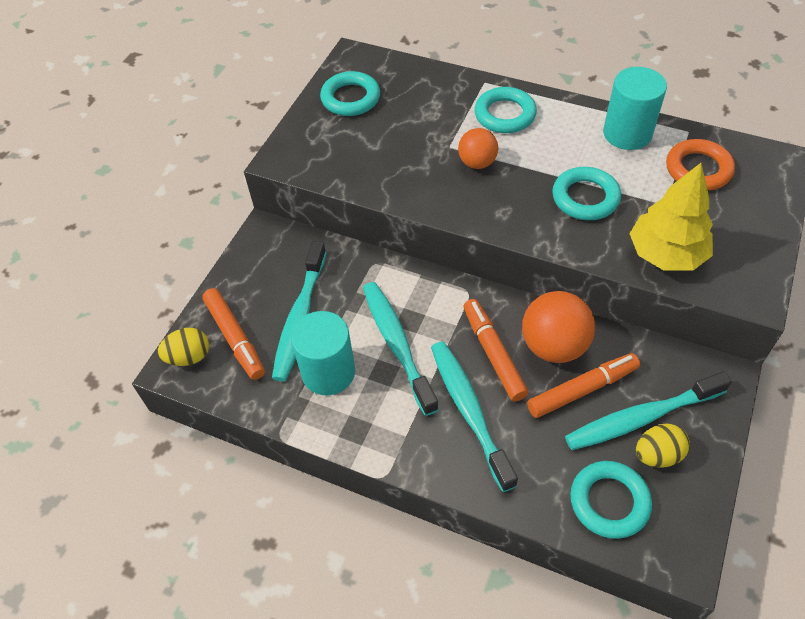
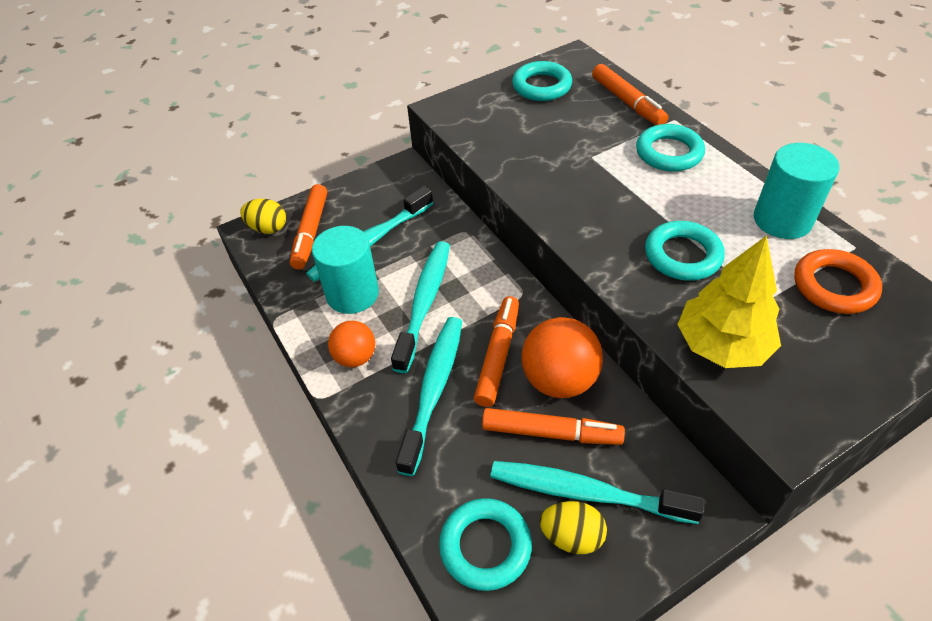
camera: 35 degrees right, 5 degrees down
orange ball [458,128,498,169] -> orange ball moved to [328,321,375,367]
none -> orange marker [592,64,668,125]

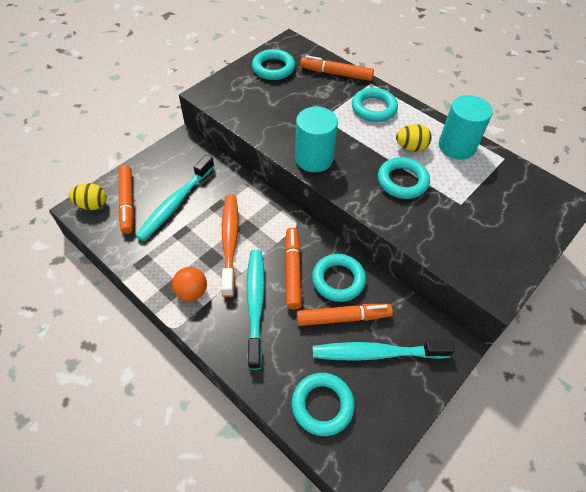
camera: 20 degrees left, 5 degrees up
turquoise cylinder [312,226,379,314] -> turquoise cylinder moved to [295,107,338,172]
turquoise toothbrush [391,241,450,373] -> orange toothbrush [221,195,239,297]
orange ball [522,317,603,398] -> turquoise ring [312,254,366,302]
yellow egg [540,501,607,554] -> yellow egg moved to [396,124,432,152]
orange marker [592,64,668,125] -> orange marker turned 150 degrees clockwise [300,55,374,81]
yellow tree [677,235,781,368] -> none
orange ring [794,249,882,314] -> none

